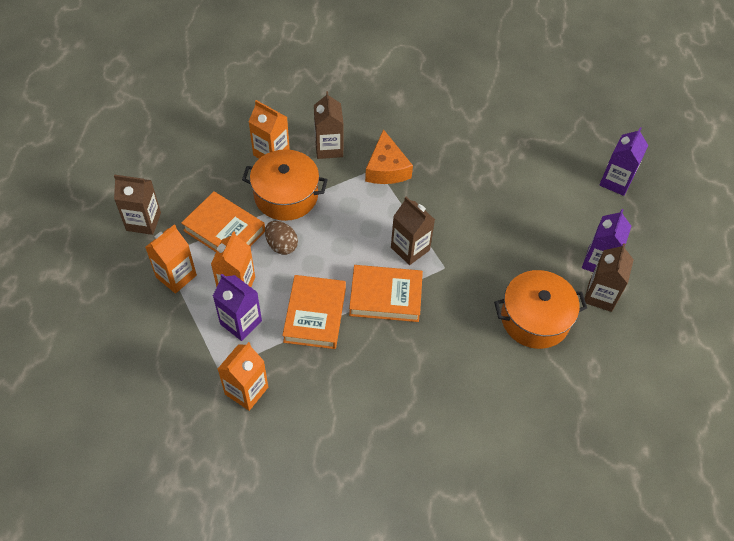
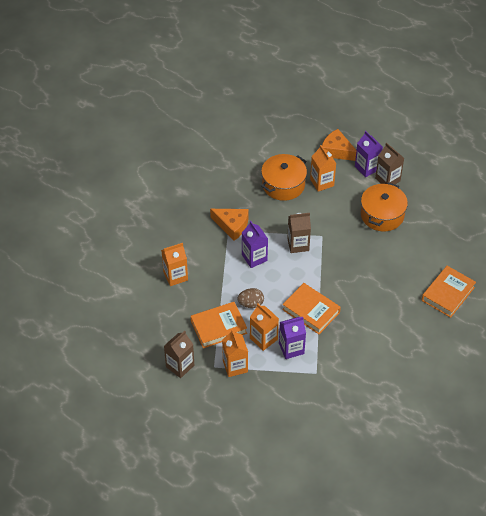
camera: 55 degrees left, 5 degrees down
orange carton [218,342,268,411] -> orange carton moved to [310,145,336,192]
orange pot [242,149,328,221] -> orange pot moved to [261,154,307,201]
brown carton [314,91,344,159] -> none
orange book [349,265,423,322] -> orange book moved to [422,266,476,318]
purple carton [599,127,649,196] -> purple carton moved to [242,221,268,268]
none -> orange cheese [322,129,356,161]

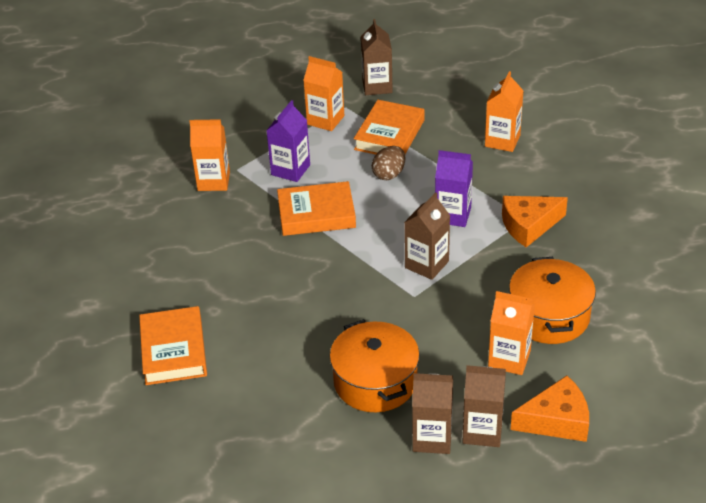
camera: 135 degrees right, 10 degrees down
orange carton [250,304,279,351] -> orange carton moved to [189,119,230,191]
purple carton [355,131,383,177] -> brown carton [462,365,506,447]

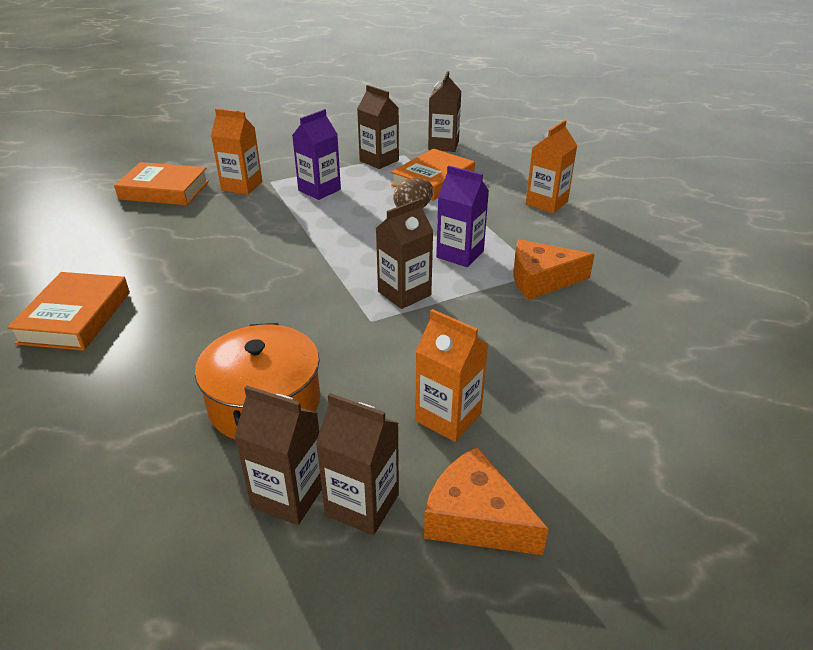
camera: 15 degrees right, 5 degrees down
orange book [277,181,356,236] -> orange book moved to [114,162,209,205]
orange carton [303,56,344,131] -> brown carton [357,85,399,169]
orange pot [509,257,596,344] -> none
orange cheese [511,376,589,442] -> orange cheese turned 150 degrees counterclockwise [424,447,549,555]

